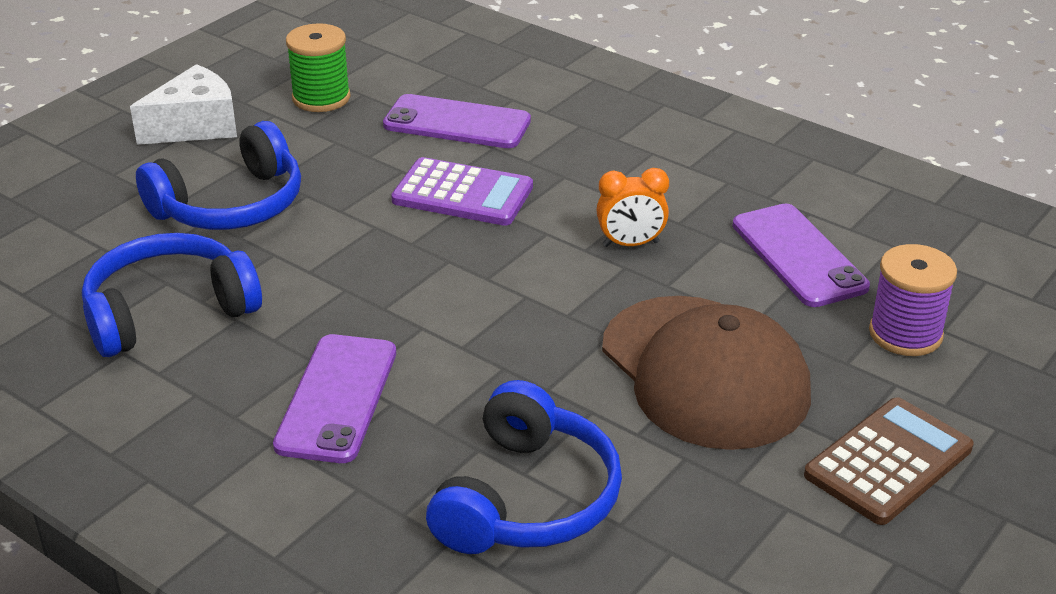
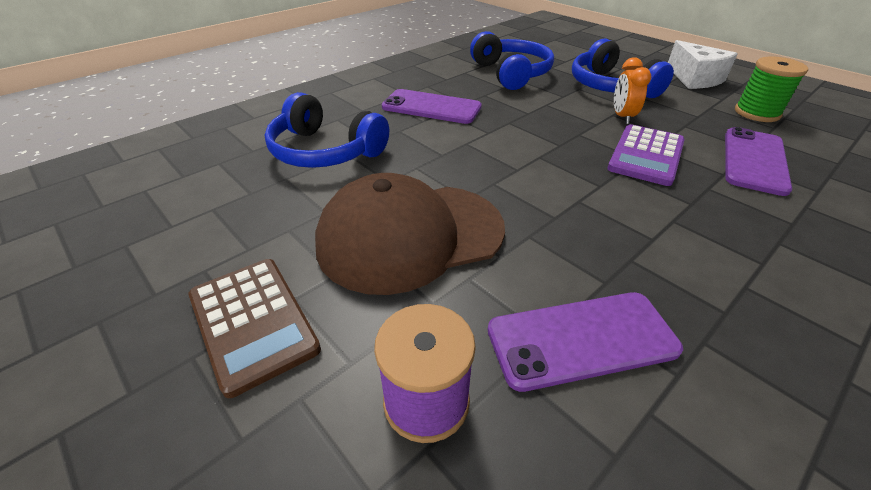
camera: 100 degrees right, 5 degrees up
orange clock [597,168,669,247] -> orange clock moved to [614,57,651,124]

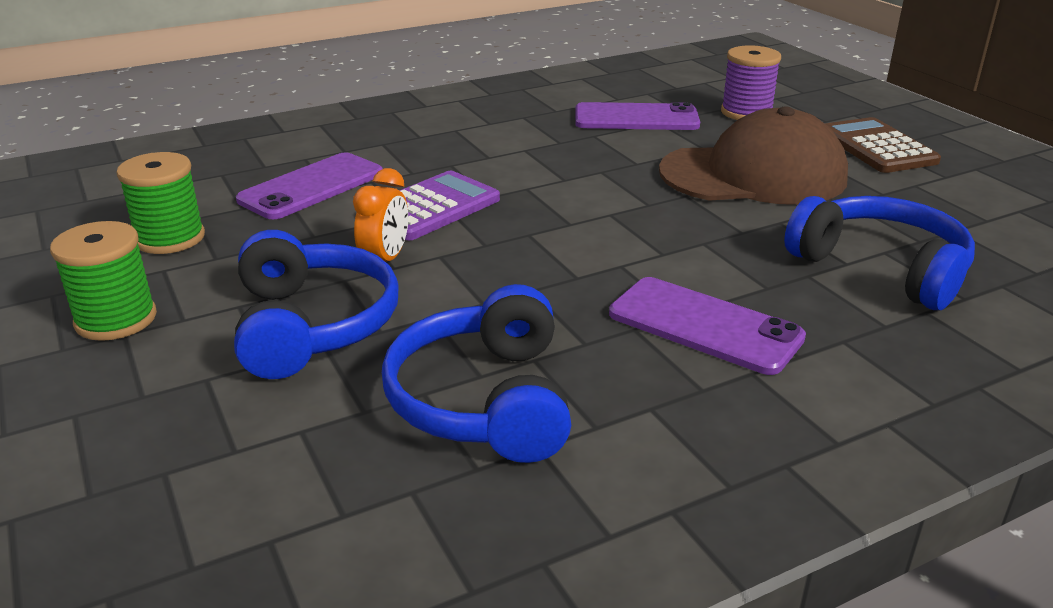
camera: 165 degrees left, 10 degrees down
white cheese [668,40,738,89] -> green spool [50,221,157,341]

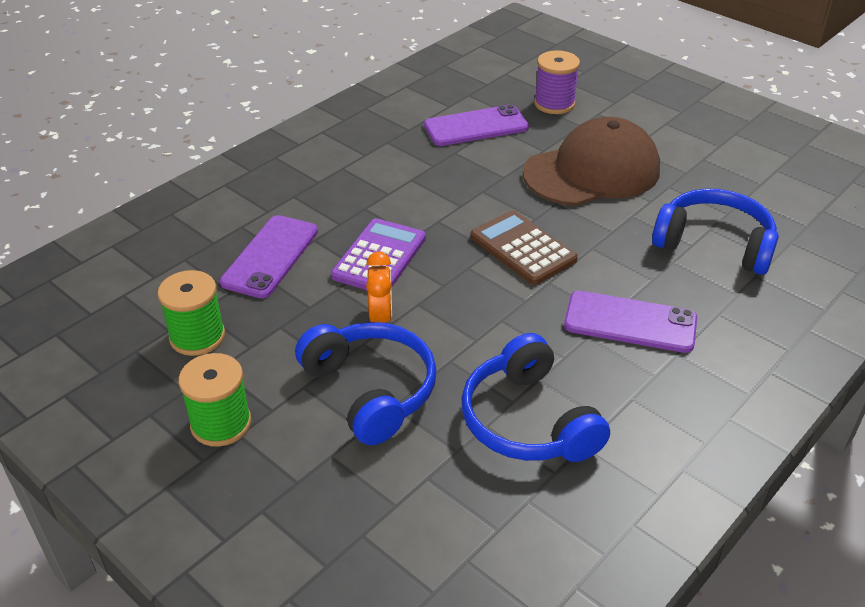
camera: 20 degrees left, 10 degrees up
brown calculator [825,117,941,173] -> brown calculator moved to [470,210,578,285]

